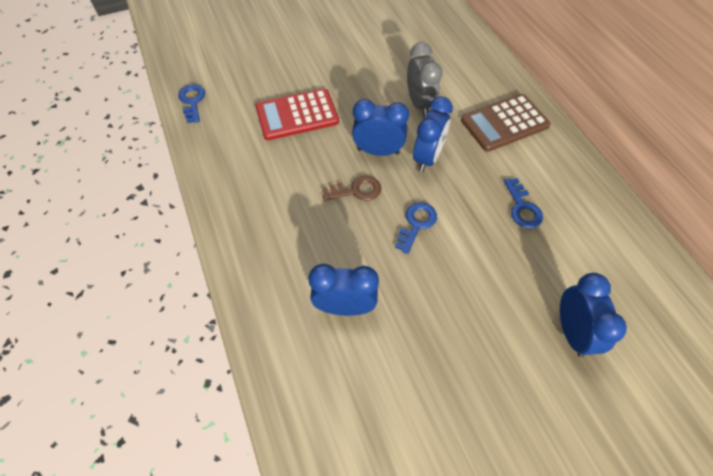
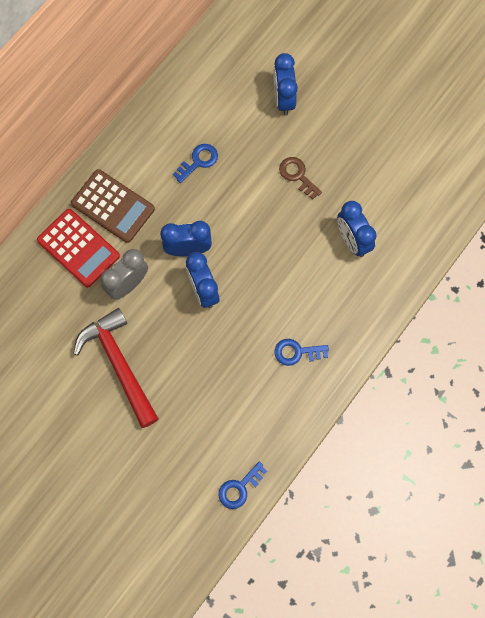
camera: 120 degrees left, 15 degrees up
red calculator [256,89,339,140] -> red calculator moved to [37,209,120,287]
brown key [322,176,381,201] -> brown key moved to [279,157,322,199]
blue key [395,202,437,254] -> blue key moved to [274,339,329,366]
blue clock [560,273,627,358] -> blue clock turned 60 degrees counterclockwise [274,53,298,116]
none -> red hammer [73,308,159,428]

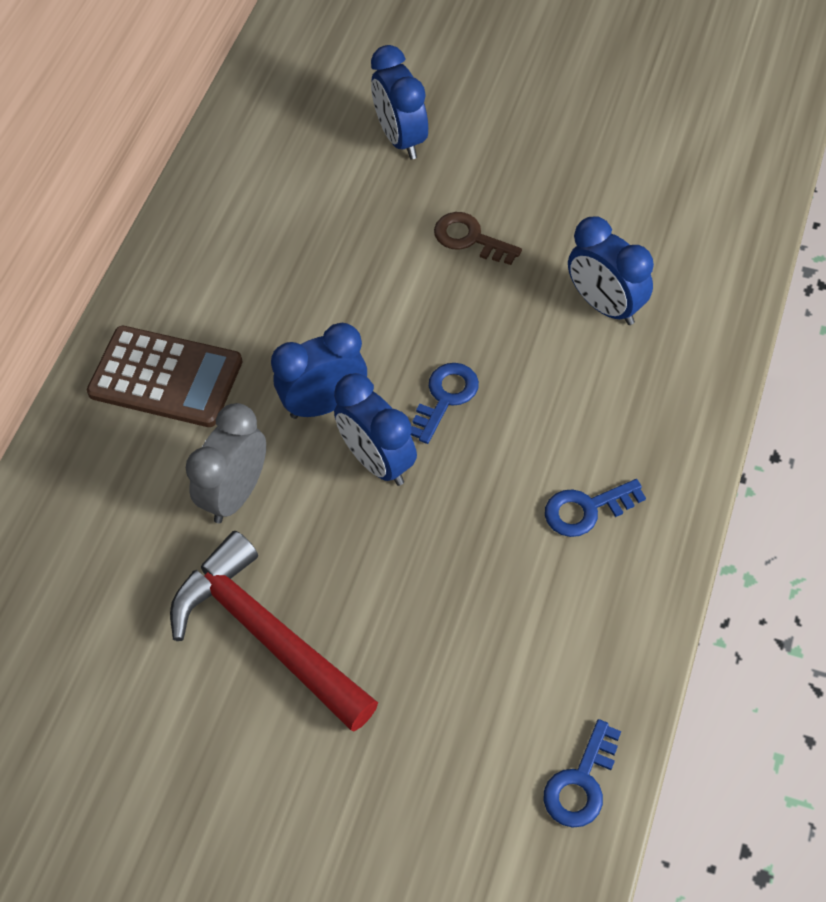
camera: 15 degrees left, 15 degrees down
red calculator [37,209,120,287] -> none
blue key [173,144,218,183] -> blue key moved to [411,363,479,444]

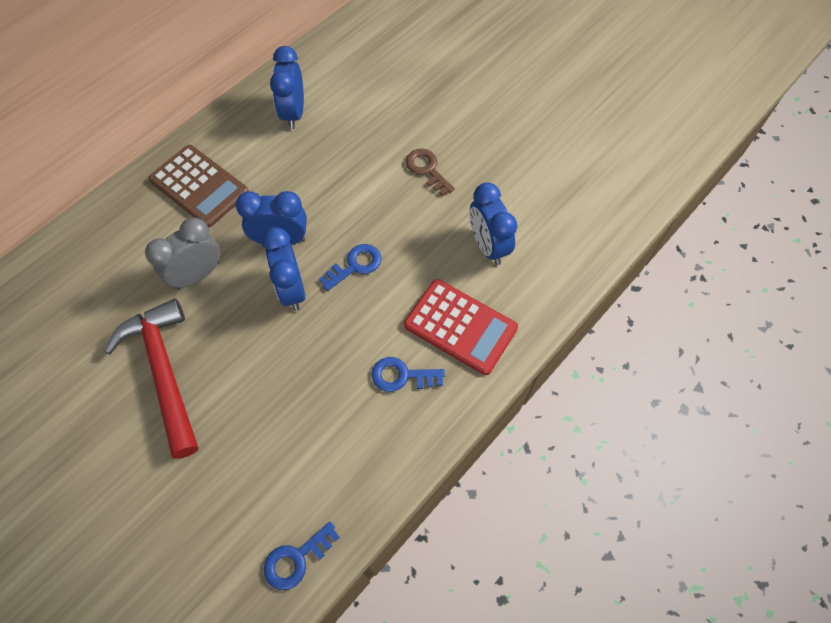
camera: 20 degrees right, 5 degrees up
blue clock [371,45,428,160] -> blue clock moved to [270,46,304,129]
none -> red calculator [404,279,518,375]

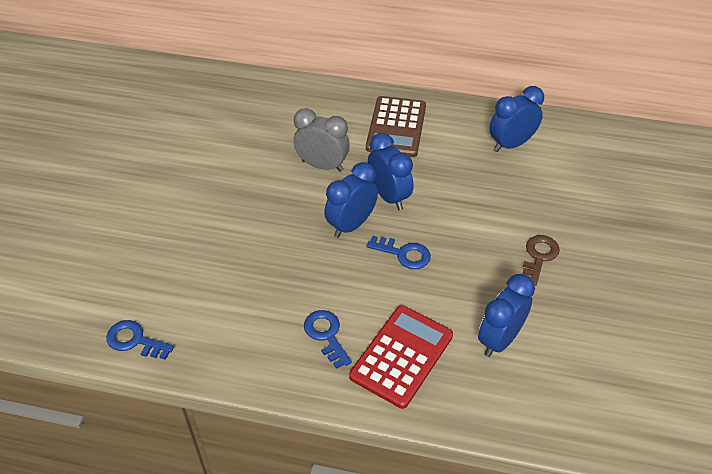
camera: 60 degrees right, 15 degrees down
red hammer [104,298,198,459] -> none
red calculator [404,279,518,375] -> red calculator turned 150 degrees counterclockwise [349,305,453,409]

